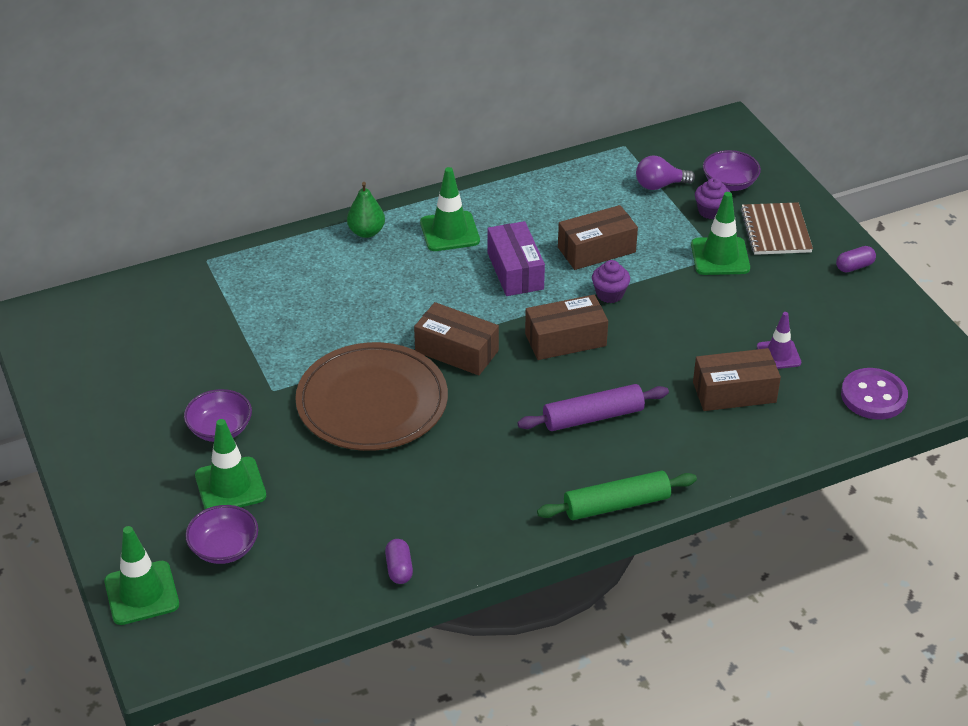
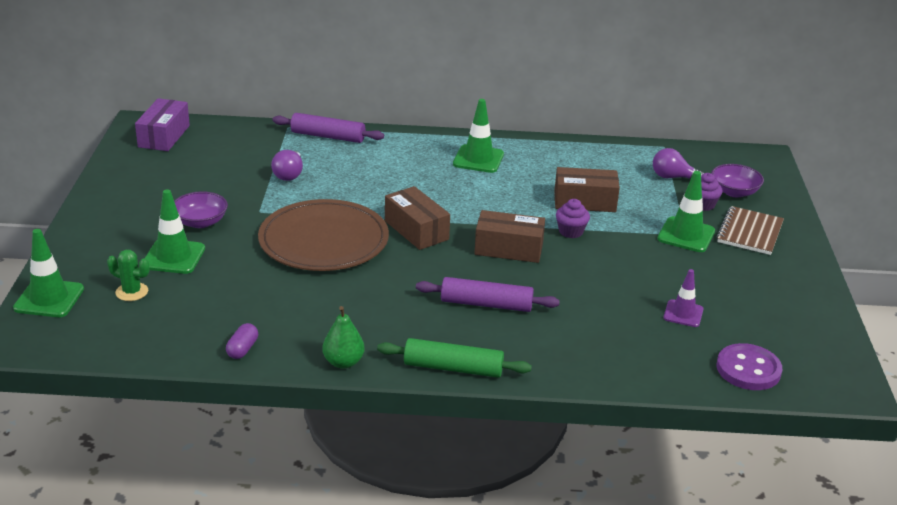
camera: 25 degrees right, 10 degrees down
purple bowl [185,505,258,564] -> green cactus [107,250,149,301]
green pear [347,182,385,238] -> green pear moved to [323,306,365,369]
purple box [487,221,545,296] -> purple box moved to [135,98,190,151]
brown box [693,348,781,411] -> none
purple capsule [836,246,876,272] -> none
none -> purple light bulb [271,150,303,181]
none -> purple rolling pin [272,113,384,143]

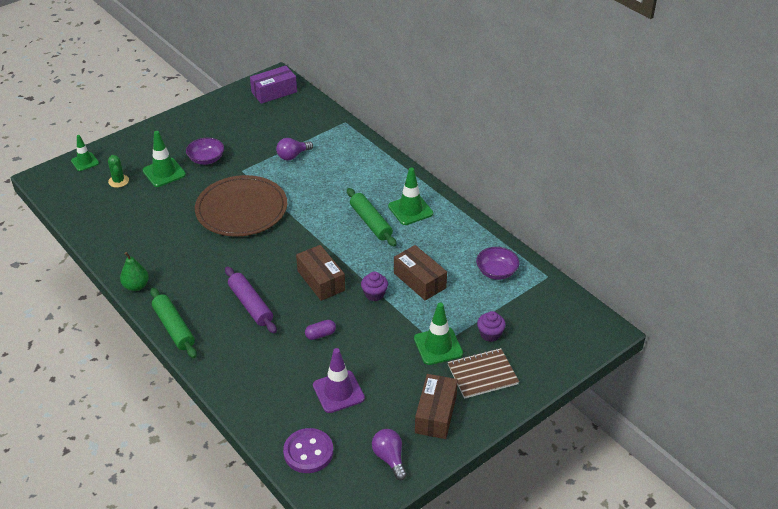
camera: 50 degrees right, 10 degrees up
green traffic cone [13,229,84,317] -> green traffic cone [71,135,99,171], size x0.66
purple capsule [226,323,258,359] -> purple capsule moved to [305,320,336,340]
purple rolling pin [272,113,384,143] -> none
brown box [385,186,450,250] -> brown box moved to [415,374,458,439]
purple light bulb [653,148,704,179] -> purple light bulb moved to [372,429,407,480]
purple traffic cone [663,269,703,327] -> purple traffic cone [313,348,365,413], size x1.51
purple bowl [711,164,764,197] -> purple bowl moved to [476,247,519,280]
none -> green rolling pin [347,188,397,247]

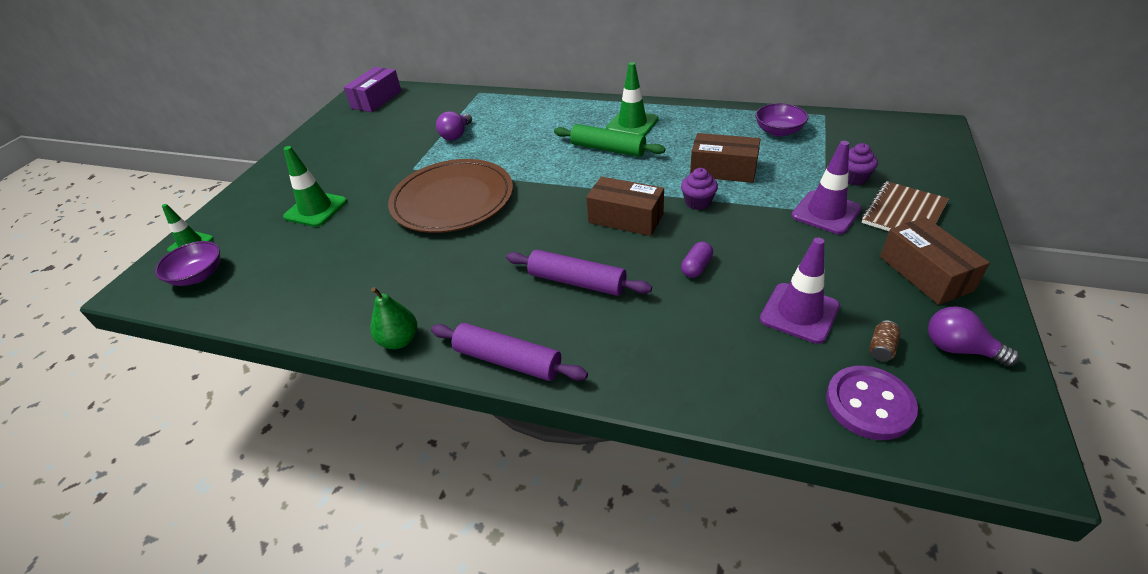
camera: 30 degrees left, 0 degrees up
green cactus [108,155,129,188] -> none
green rolling pin [150,288,197,358] -> purple rolling pin [431,323,588,381]
purple bowl [186,138,224,165] -> purple bowl moved to [155,241,220,286]
green traffic cone [414,303,463,365] -> purple traffic cone [791,141,862,234]
none -> brown can [869,321,901,362]

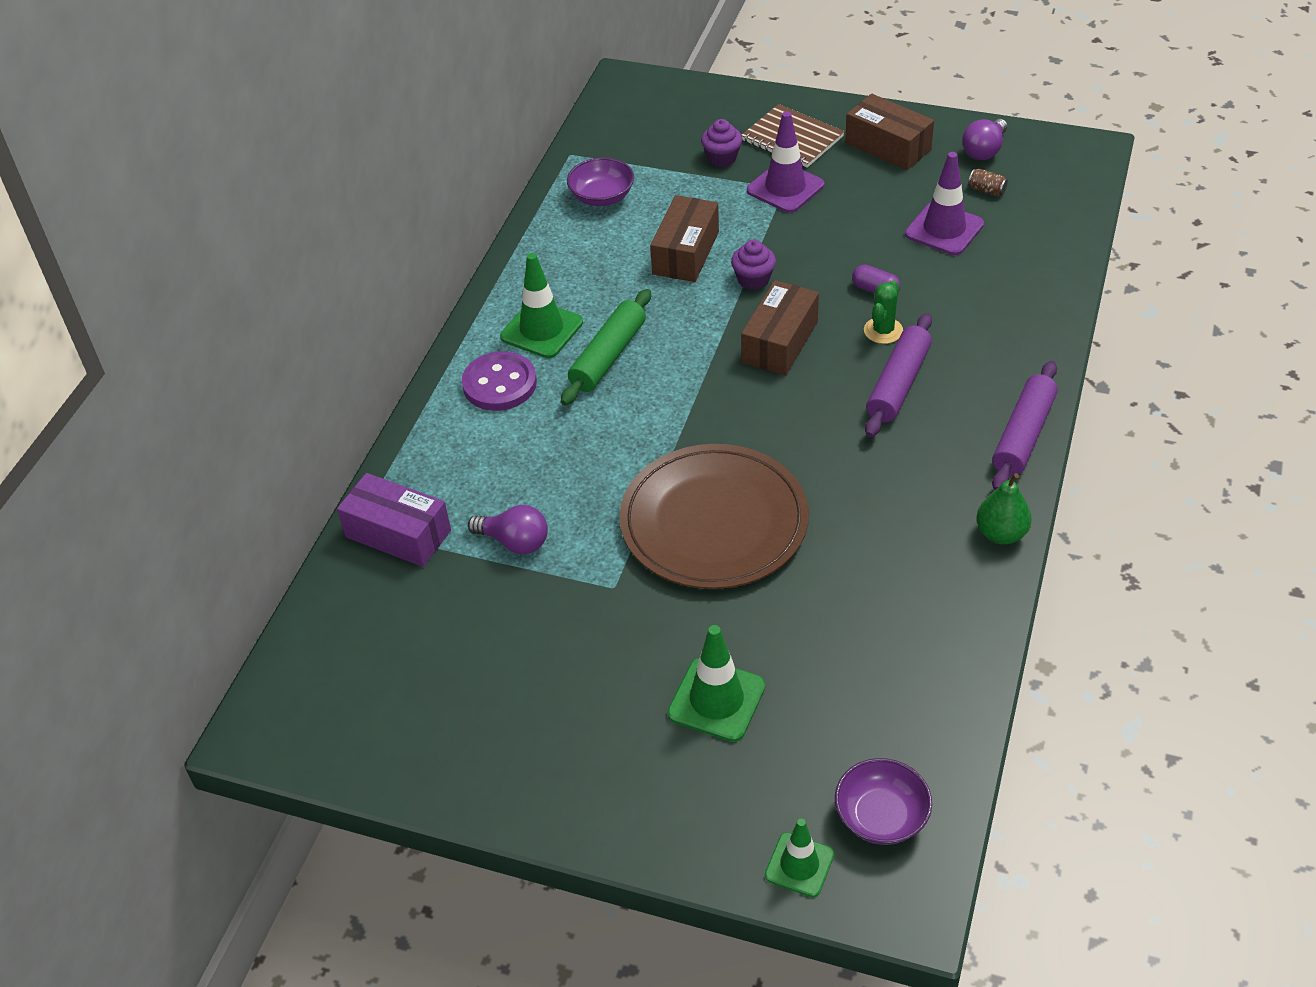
camera: 90 degrees left, 5 degrees up
purple box [344,67,402,112] -> purple box moved to [337,473,451,567]
purple button [826,366,918,440] -> purple button moved to [462,351,537,411]
brown box [880,217,990,305] -> brown box turned 60 degrees clockwise [845,94,934,170]
none -> green cactus [864,280,903,344]

